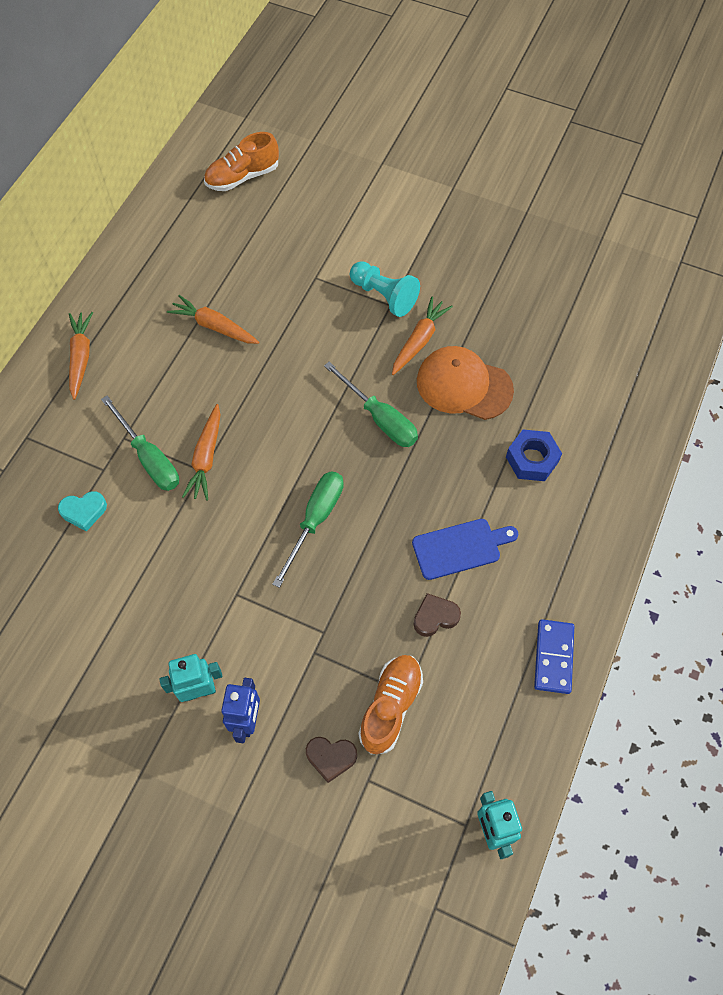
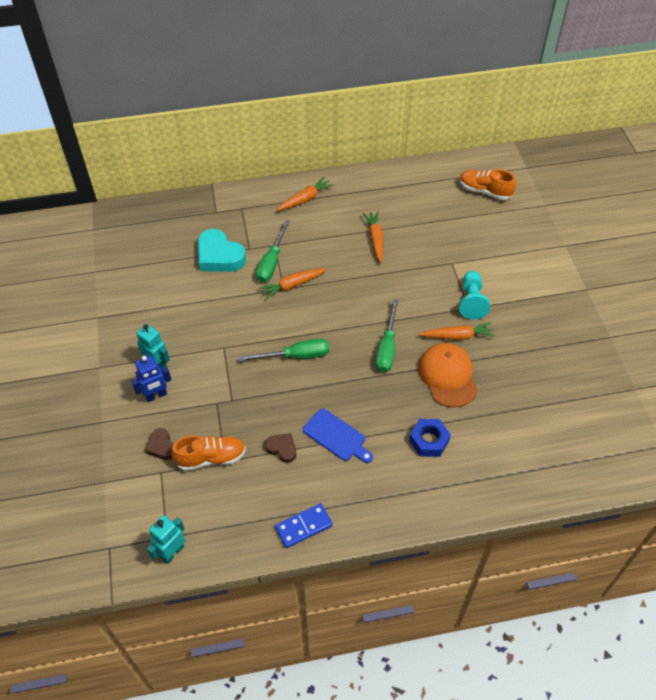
camera: 55 degrees right, 10 degrees down
turquoise heart [58,491,107,531] -> turquoise heart [198,229,246,272], size x1.90

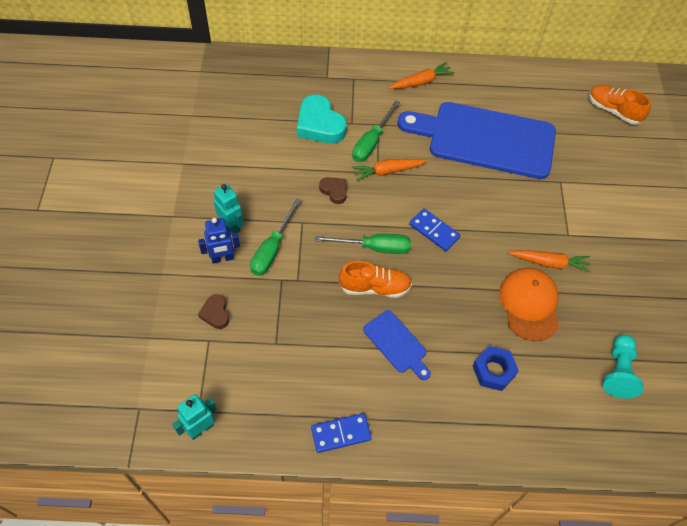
camera: 10 degrees right, 5 degrees up
orange shoe [171,435,246,471] -> orange shoe moved to [339,261,412,298]
brown heart [265,433,296,463] -> brown heart moved to [319,177,347,204]
orange carrot [363,211,383,263] -> blue cutting board [398,102,556,179]
green screwdriver [376,299,398,373] -> green screwdriver moved to [250,198,301,276]
turquoise pawn [459,271,490,320] -> turquoise pawn moved to [603,334,643,399]
none -> blue domino [409,209,461,251]

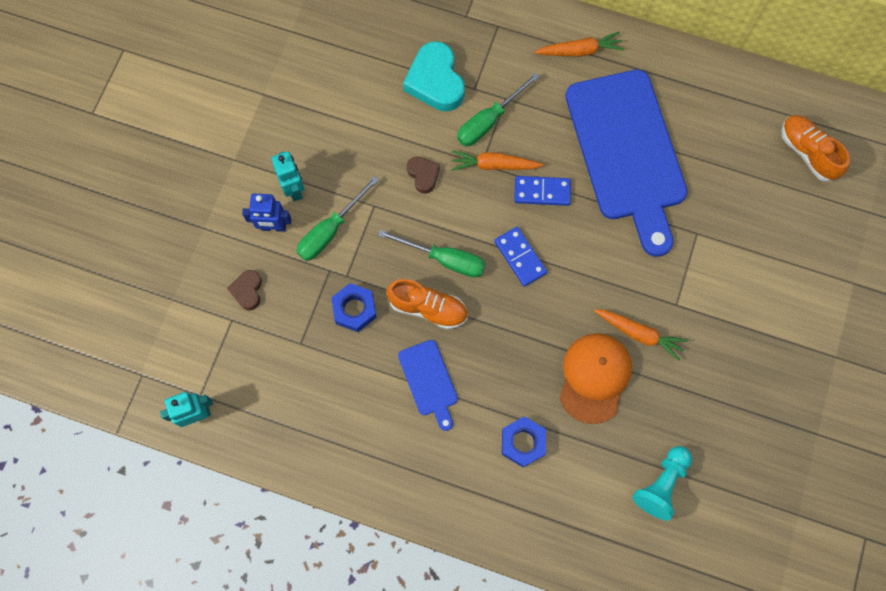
camera: 20 degrees right, 15 degrees up
blue domino [311,413,372,453] -> blue domino moved to [514,176,571,206]
blue cutting board [398,102,556,179] -> blue cutting board turned 135 degrees counterclockwise [565,70,688,257]
none -> blue nut [331,283,377,332]

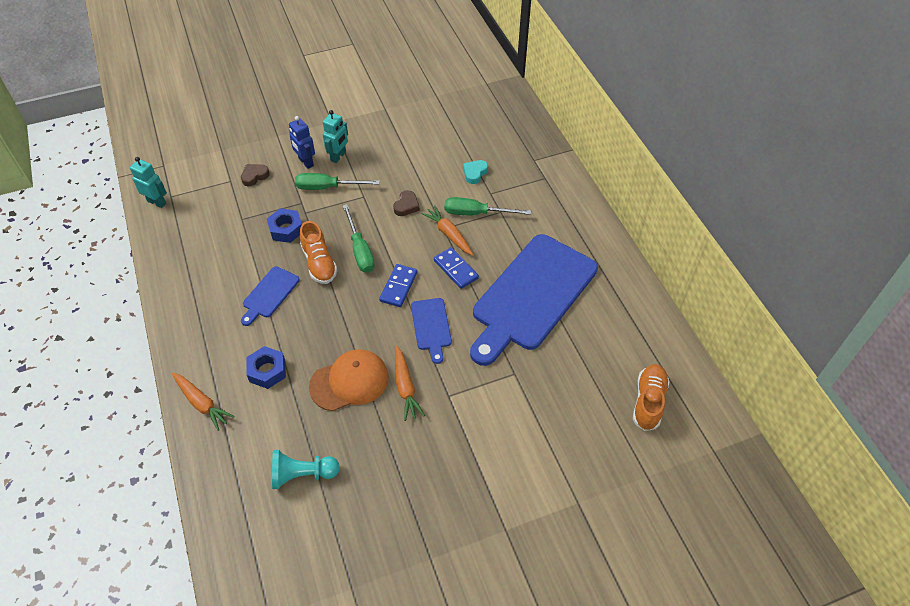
camera: 50 degrees right, 20 degrees down
turquoise heart [403,41,465,112] -> turquoise heart [463,160,488,184], size x0.53
orange carrot [534,31,624,57] -> orange carrot moved to [172,372,235,431]
none -> blue cutting board [411,298,452,364]

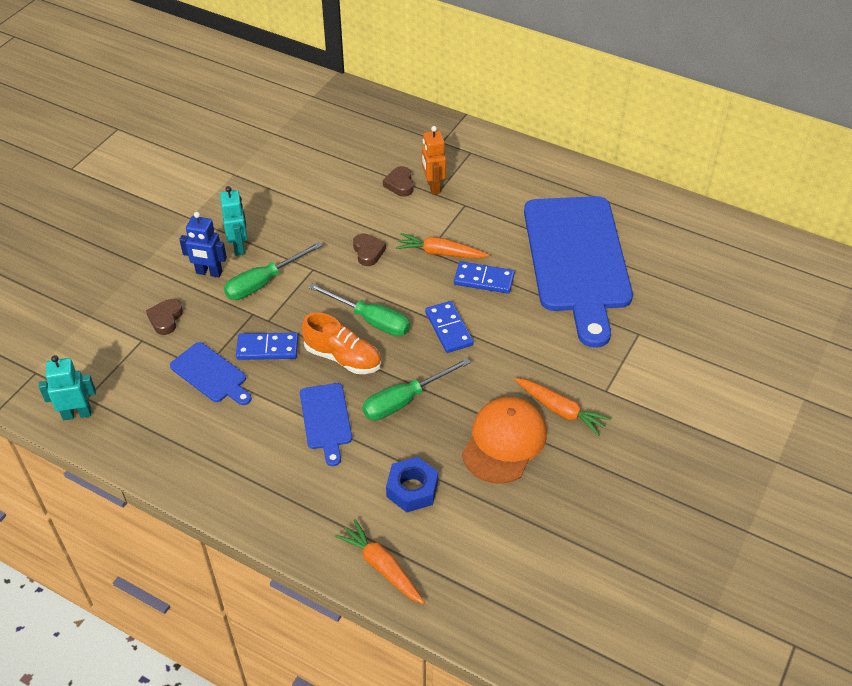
camera: 40 degrees left, 5 degrees down
orange carrot [172,372,235,431] -> orange carrot turned 135 degrees counterclockwise [335,519,425,604]
blue nut [267,208,302,243] -> blue domino [236,333,298,360]
turquoise pawn [272,450,340,489] -> none
blue cutting board [411,298,452,364] -> blue cutting board moved to [170,342,252,405]
green screwdriver [444,197,531,215] -> green screwdriver moved to [362,358,471,420]
turquoise heart [463,160,488,184] -> brown heart [383,166,413,197]
orange shoe [633,364,670,431] -> none
none -> orange robot [422,126,446,195]

